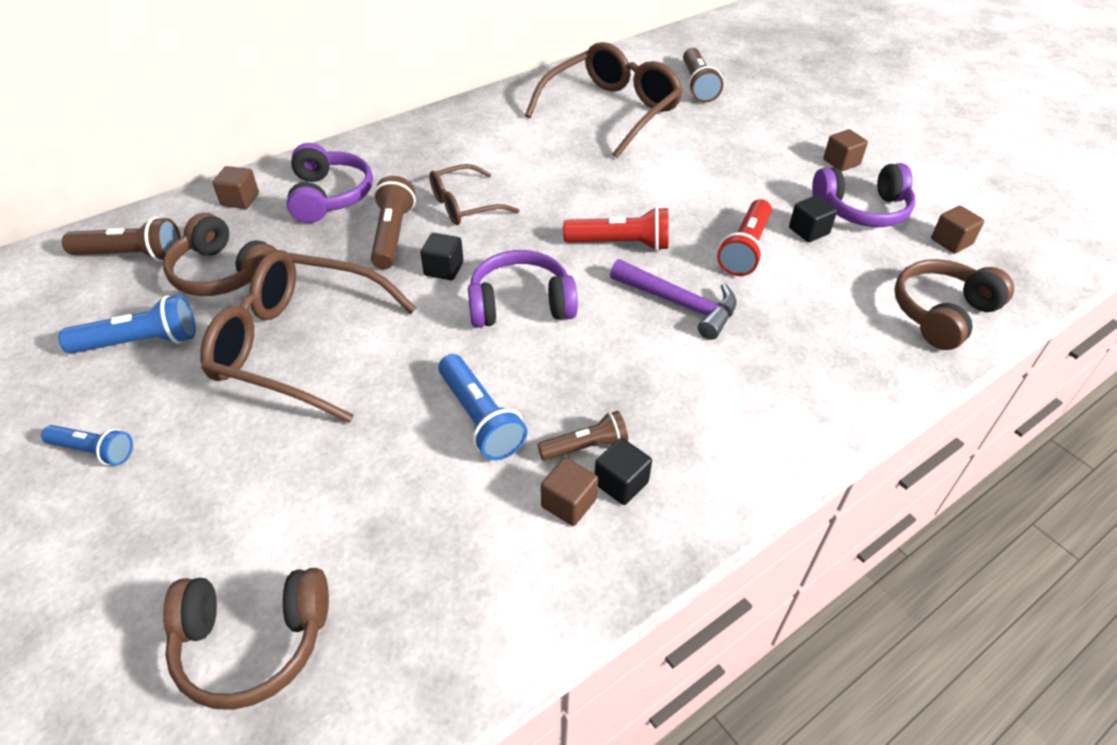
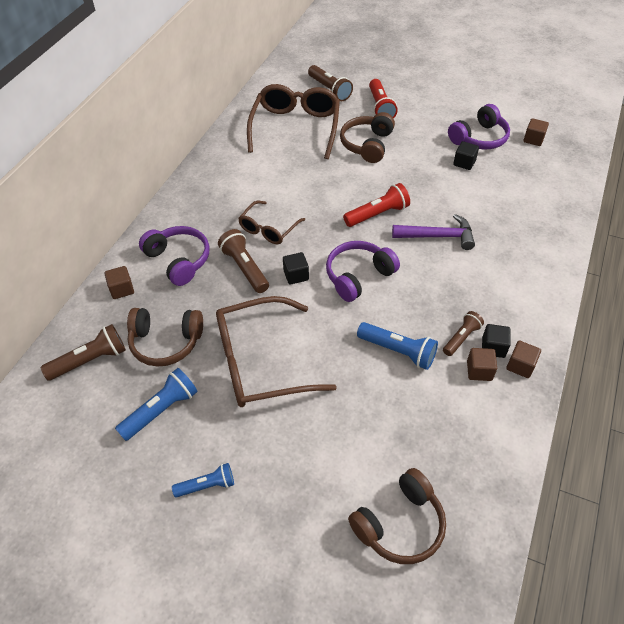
camera: 30 degrees left, 5 degrees up
red flashlight [717,199,772,276] -> red flashlight moved to [369,79,398,118]
brown cube [823,129,868,171] -> brown cube moved to [507,341,541,378]
brown headphones [894,259,1014,350] -> brown headphones moved to [340,112,395,163]

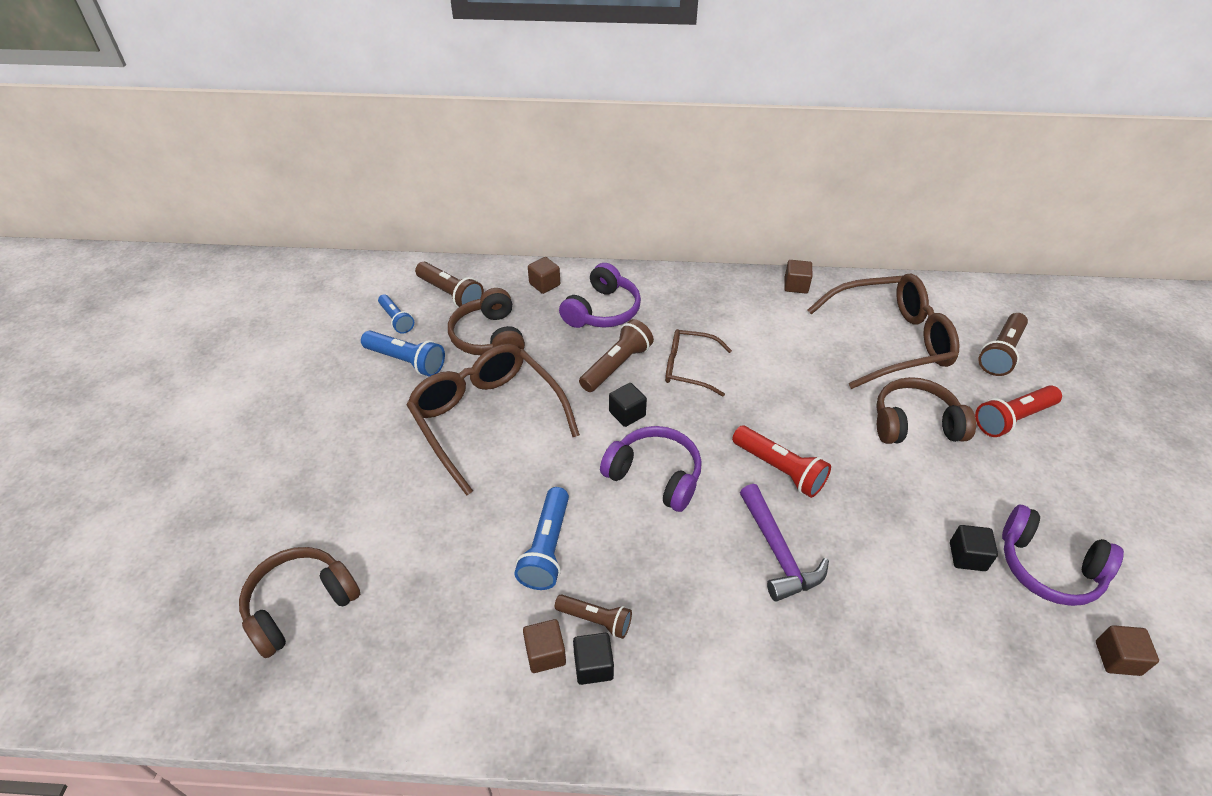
camera: 70 degrees right, 5 degrees down
blue flashlight [172,463,234,498] -> blue flashlight moved to [378,294,414,334]
brown headphones [348,468,446,564] -> brown headphones turned 105 degrees clockwise [239,547,360,658]
brown cube [507,341,541,378] -> brown cube moved to [784,260,813,294]

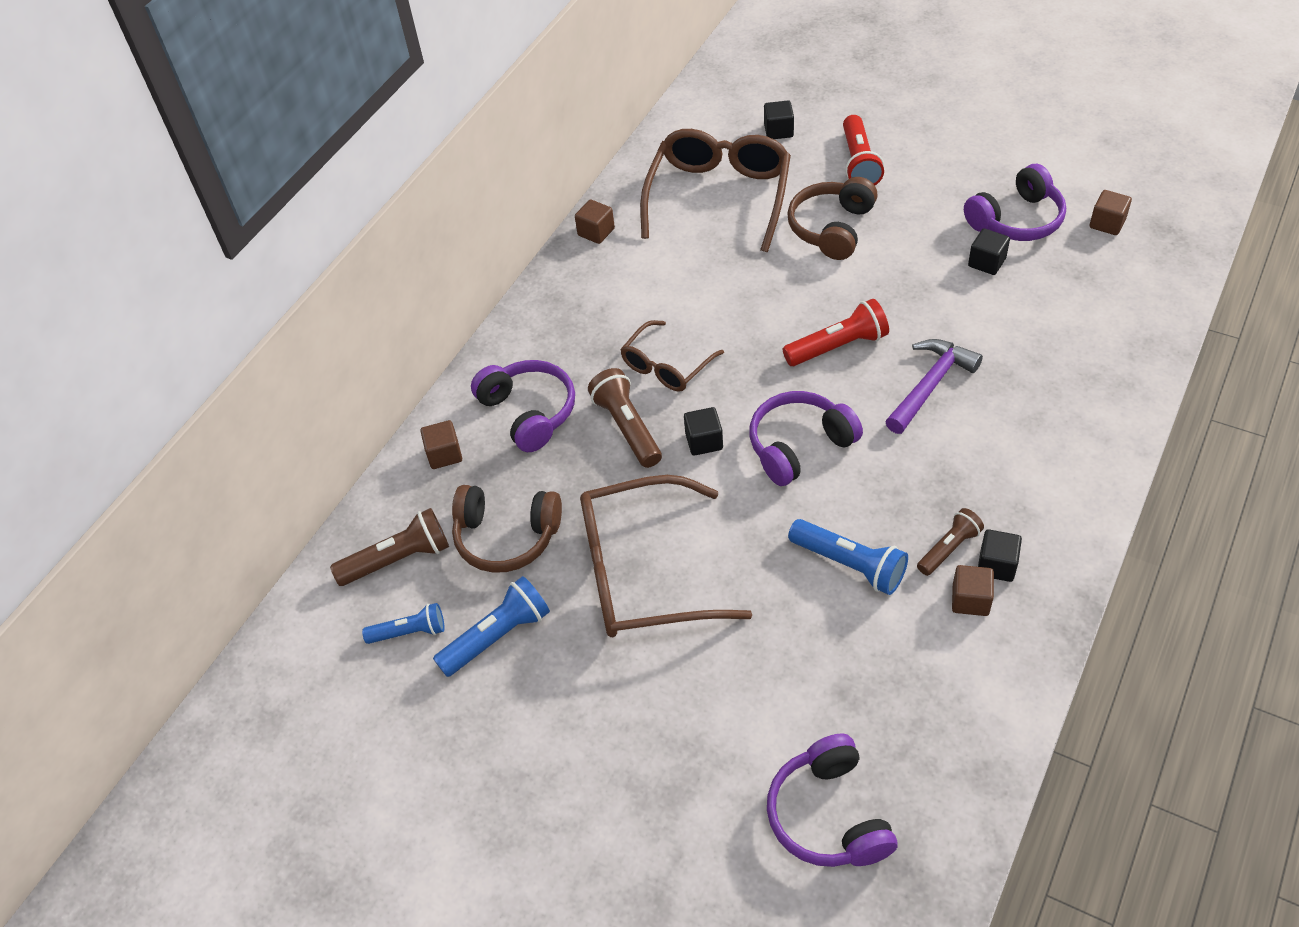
camera: 60 degrees left, 5 degrees up
brown headphones [239,547,360,658] -> purple headphones [767,734,898,867]
purple hammer [740,484,829,602] -> purple hammer turned 60 degrees counterclockwise [885,339,983,434]
brown flashlight [978,313,1028,376] -> black cube [764,101,794,139]

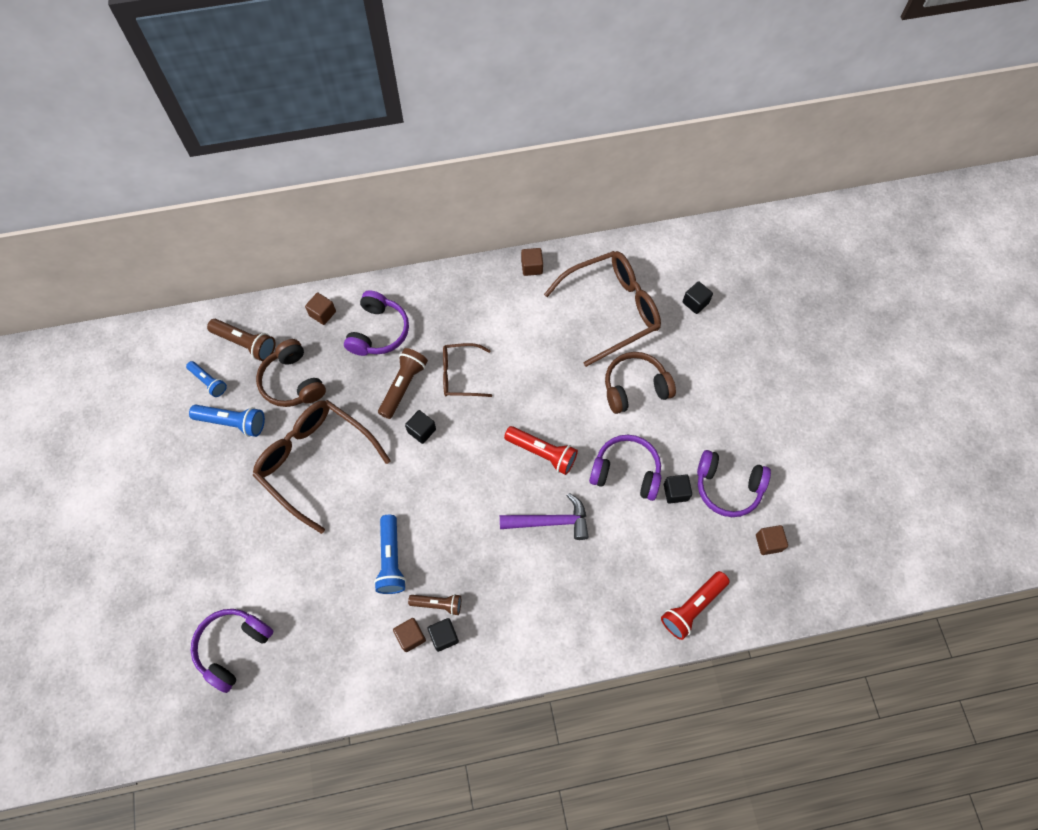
camera: 45 degrees right, 15 degrees up
purple headphones [749,391,863,486] -> purple headphones moved to [589,435,661,501]
red flashlight [843,115,884,185] -> red flashlight moved to [661,571,730,640]

